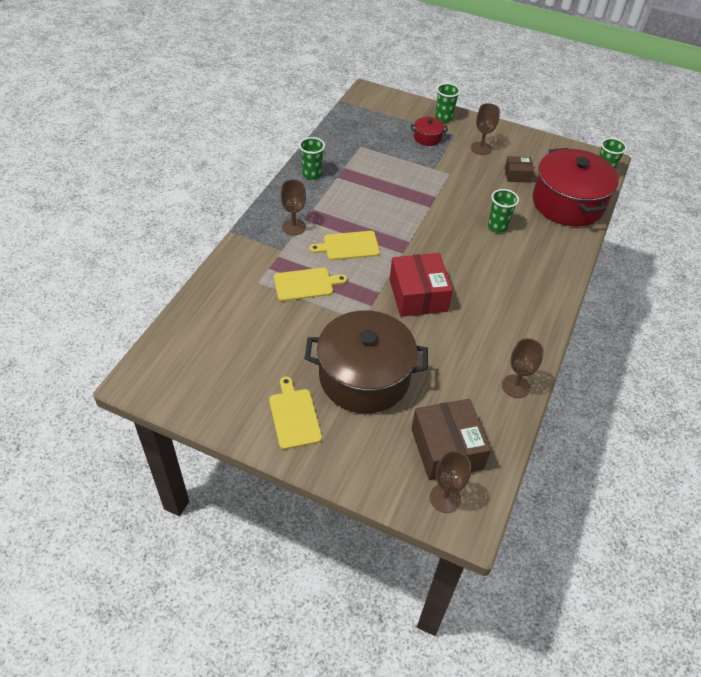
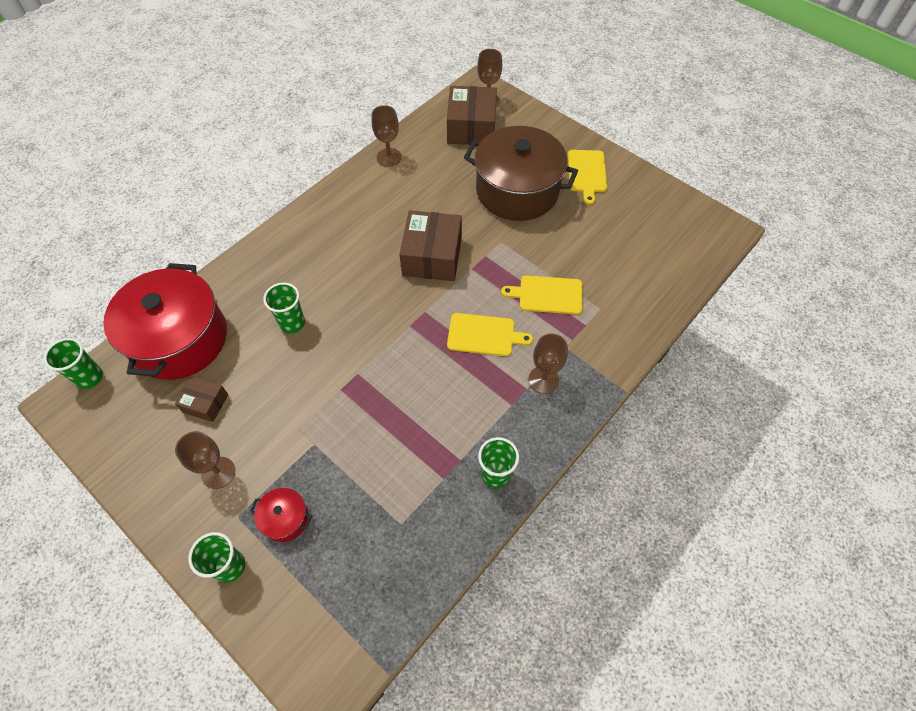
camera: 160 degrees left, 10 degrees up
red box [389,253,453,317] -> brown box [399,210,462,281]

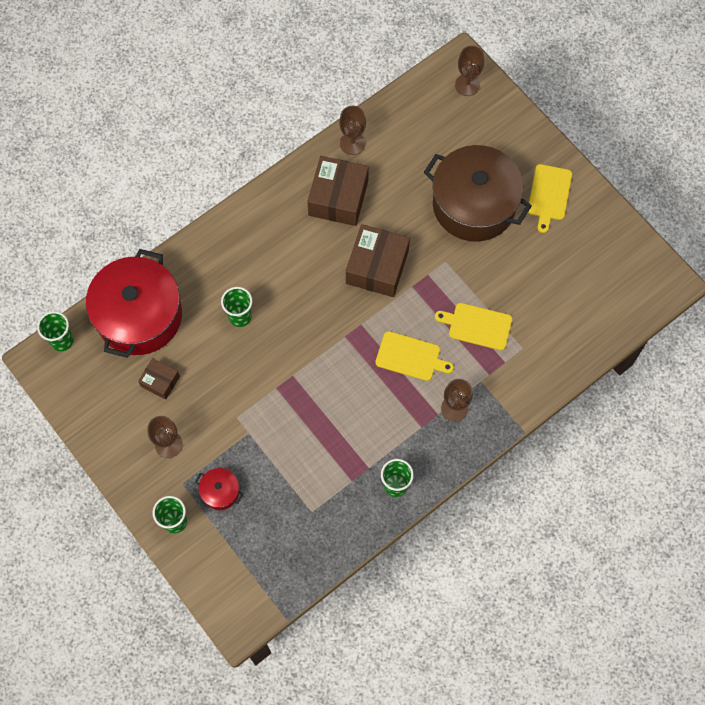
camera: 10 degrees right, 10 degrees up
brown box [447,86,497,145] -> brown box moved to [308,156,369,226]

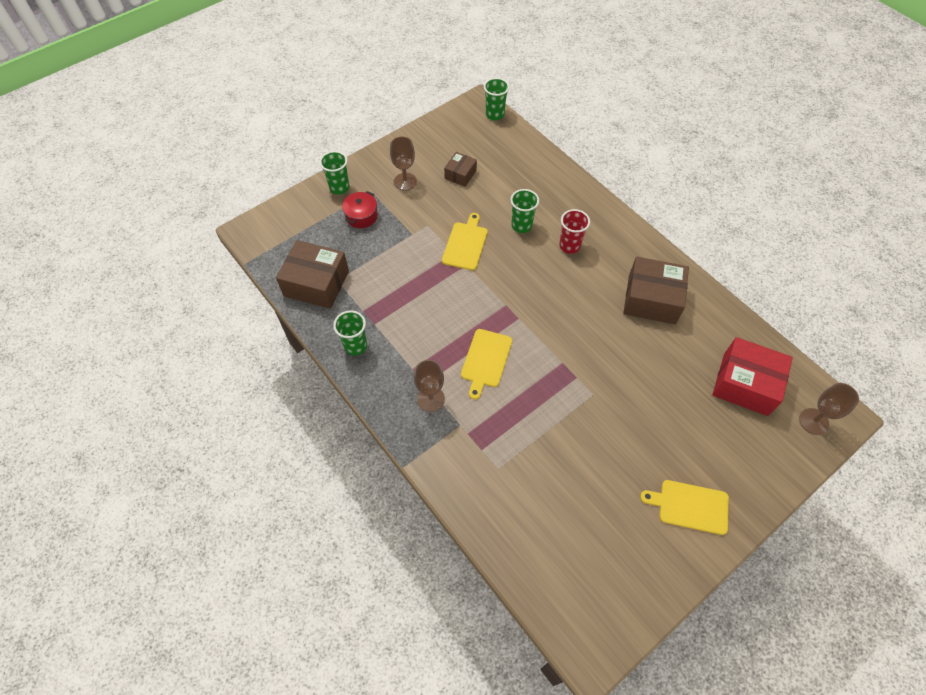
camera: 90 degrees right, 10 degrees down
red pot [86,249,182,358] -> none
brown goblet [339,106,366,155] -> none
brown box [346,224,410,297] -> brown box moved to [276,240,349,309]
brown pot [424,145,532,242] -> none
yellow cutting board [435,303,512,350] -> yellow cutting board moved to [442,213,488,270]
none -> red cup [559,209,590,254]
none -> red box [712,337,793,416]

